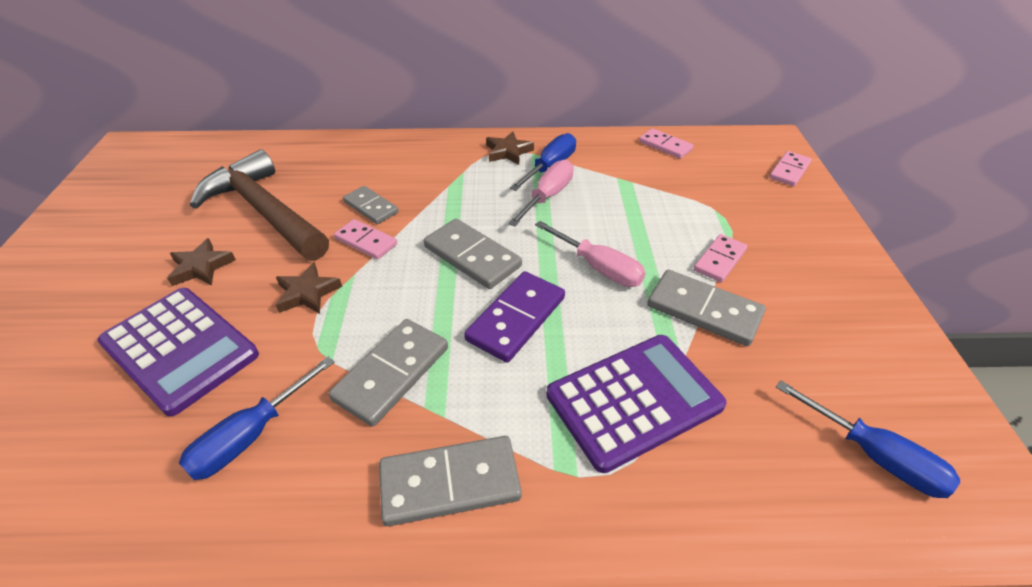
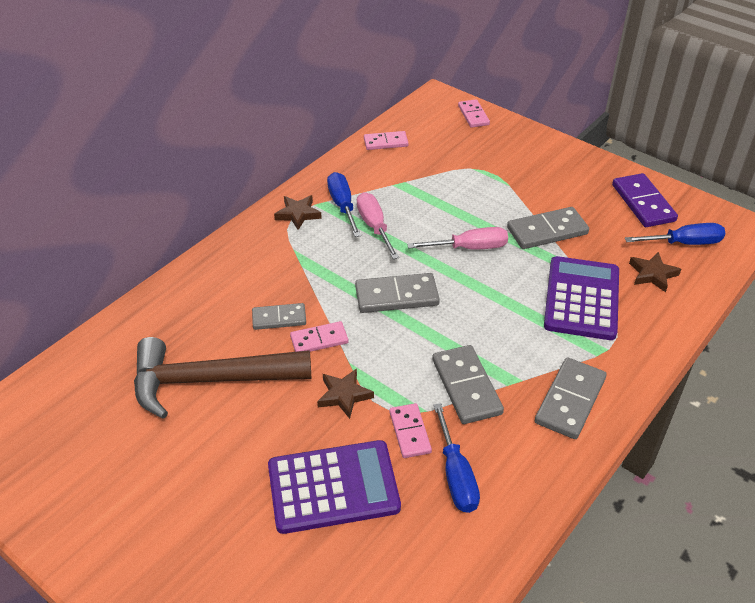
camera: 50 degrees left, 0 degrees up
brown star [167,238,236,286] -> brown star moved to [629,252,681,292]
purple domino [464,271,565,363] -> purple domino moved to [612,173,678,227]
pink domino [694,234,747,282] -> pink domino moved to [389,403,432,458]

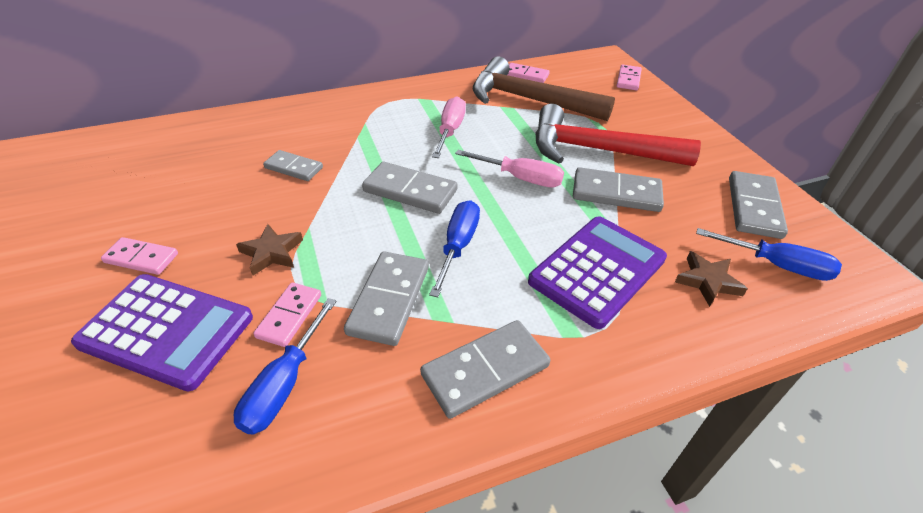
camera: 30 degrees right, 0 degrees up
brown hammer [134,337,311,419] -> brown hammer moved to [473,56,615,121]
brown star [274,195,322,230] -> none
pink domino [290,321,348,352] -> pink domino moved to [101,237,178,275]
blue screwdriver [327,172,361,237] -> blue screwdriver moved to [429,200,480,297]
purple domino [612,173,678,227] -> grey domino [729,171,788,239]
none -> red hammer [535,104,701,166]

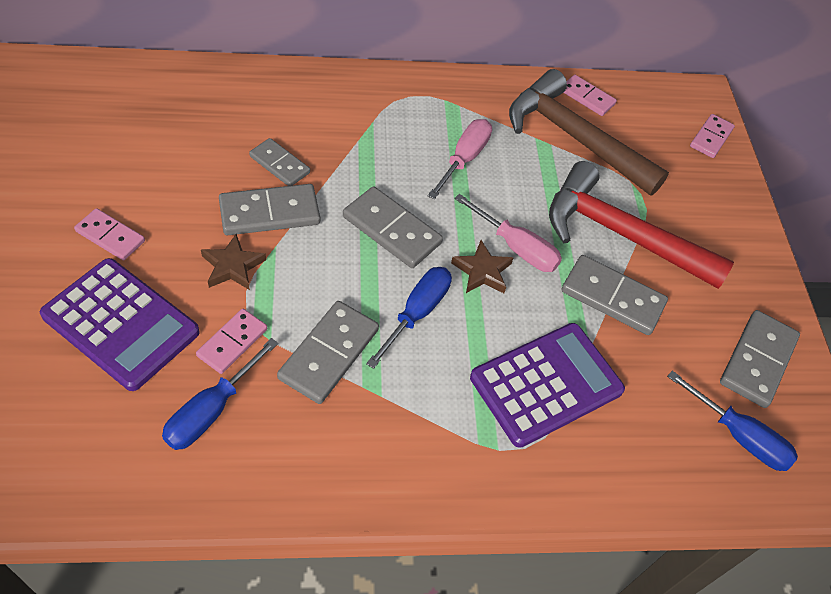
camera: 10 degrees right, 10 degrees up
grey domino [420,320,550,419] -> grey domino moved to [219,184,320,235]
brown star [675,251,748,307] -> brown star moved to [451,240,513,293]

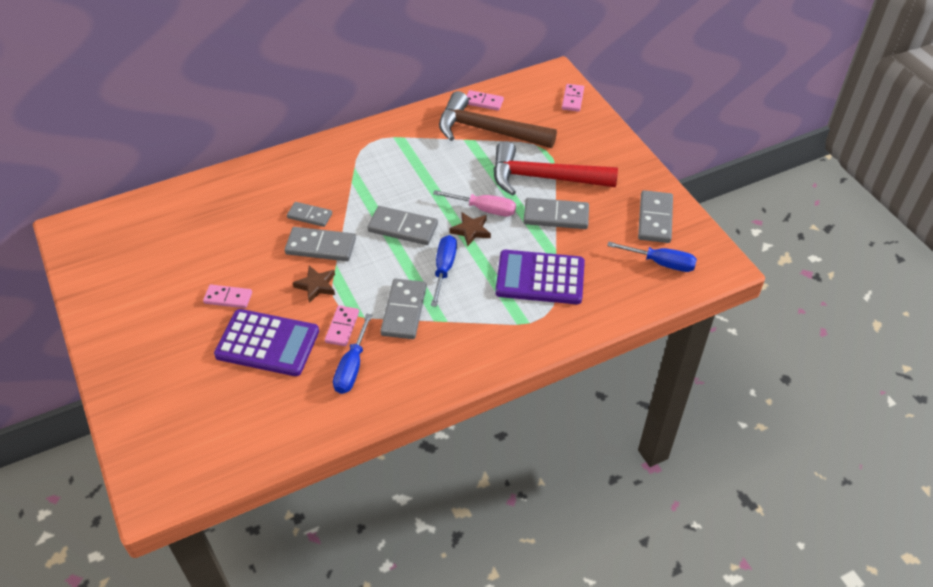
camera: 15 degrees left, 5 degrees down
grey domino [219,184,320,235] -> grey domino turned 45 degrees clockwise [285,227,356,261]
pink screwdriver [428,119,492,200] -> none
purple calculator [470,323,625,448] -> purple calculator turned 120 degrees counterclockwise [495,250,585,304]

